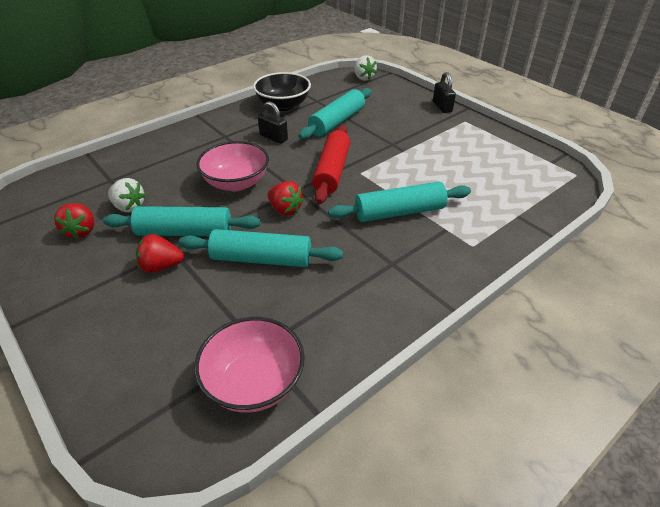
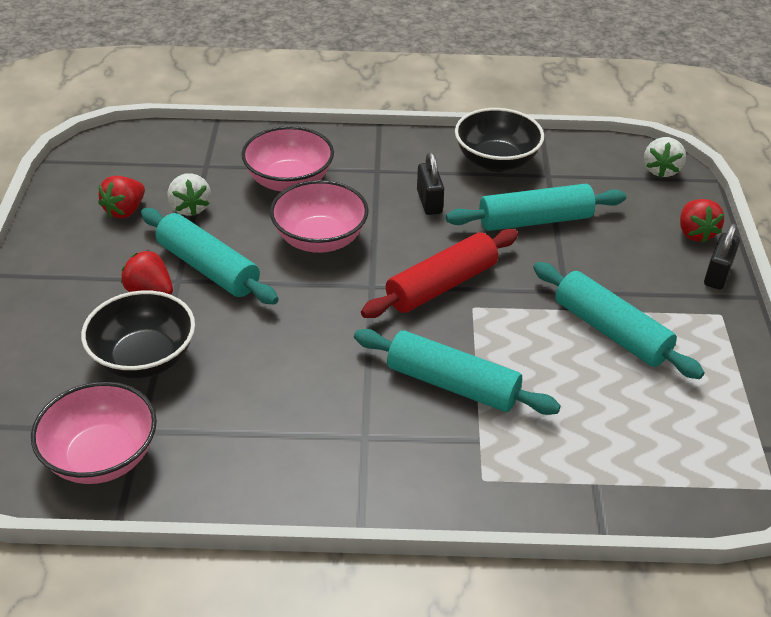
camera: 40 degrees right, 0 degrees up
turquoise rolling pin [179,229,343,267] -> turquoise rolling pin moved to [533,262,705,379]
red strawberry [268,181,304,216] -> red strawberry moved to [680,199,724,243]
none -> black bowl [81,290,195,379]
none -> pink bowl [241,126,334,192]

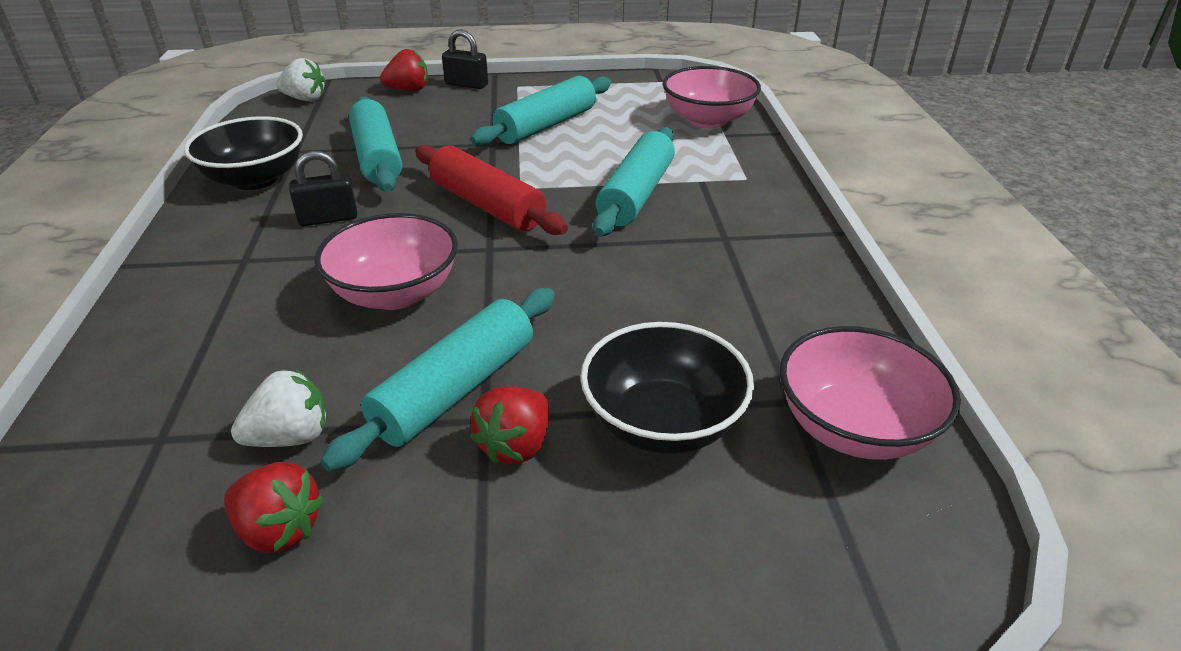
camera: 95 degrees left, 5 degrees down
pink bowl [241,126,334,192] -> pink bowl moved to [663,66,761,128]

